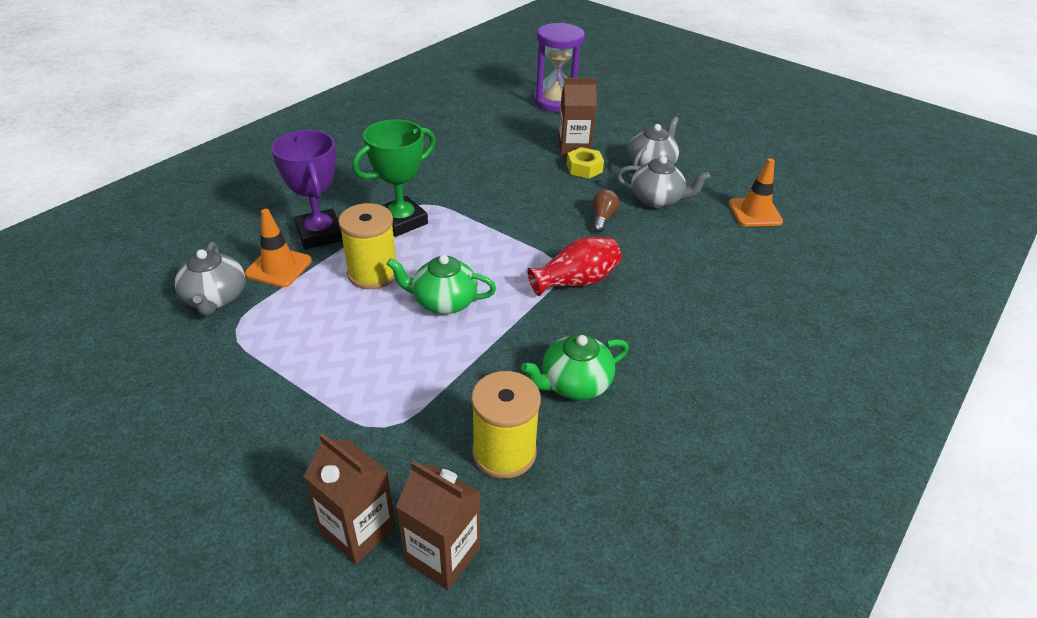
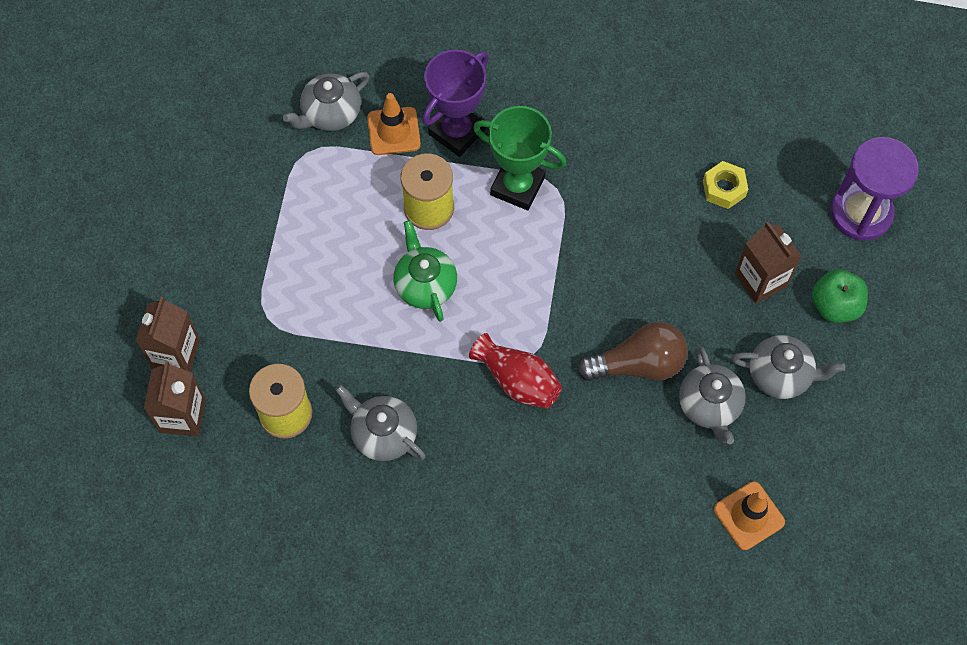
camera: 65 degrees right, 25 degrees up
green teapot [521,334,629,400] -> grey teapot [335,385,426,461]
yellow nut [567,147,604,179] -> yellow nut moved to [703,161,748,209]
brown light bulb [593,190,619,232] -> brown light bulb [577,322,688,381], size x1.85
none -> green apple [812,269,868,323]

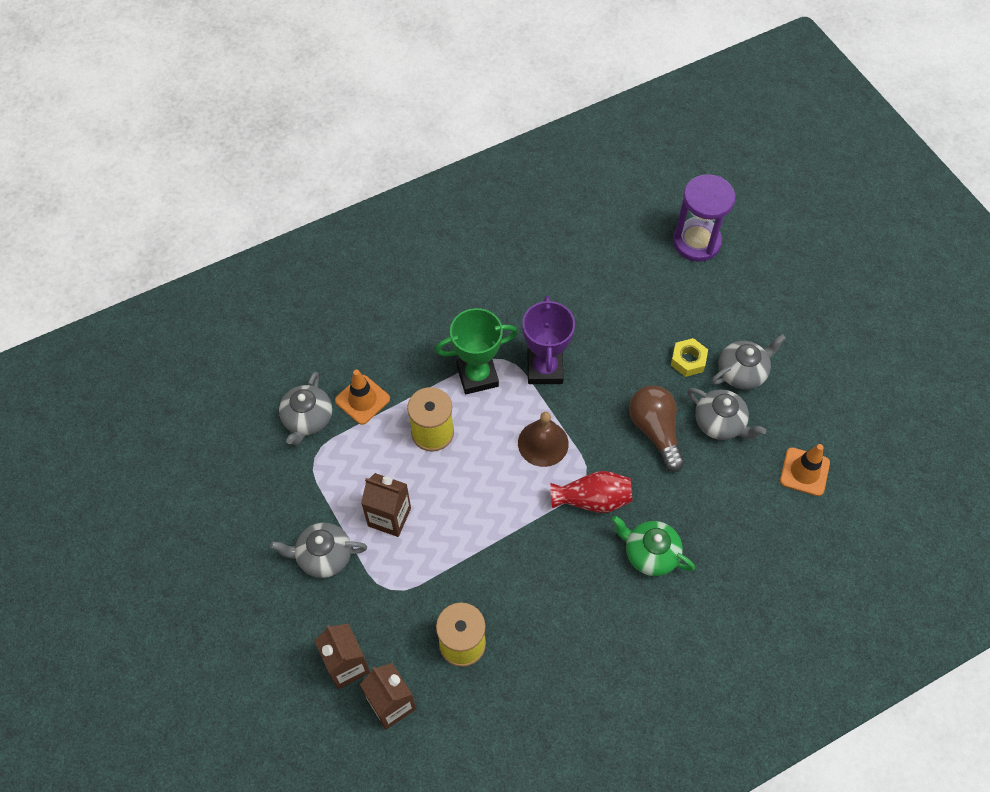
camera: 40 degrees left, 5 degrees down
grey teapot [335,385,426,461] -> grey teapot moved to [270,523,367,578]
green teapot [393,220,457,322] -> green teapot moved to [612,515,695,576]
purple trophy [422,50,489,157] -> purple trophy moved to [522,295,575,384]
brown light bulb [577,322,688,381] -> brown light bulb turned 60 degrees counterclockwise [629,386,685,472]
yellow nut [703,161,748,209] -> yellow nut moved to [671,338,708,377]
brown carton [735,222,802,304] -> brown carton moved to [361,473,411,537]
green apple [812,269,868,323] -> none
none -> brown bell [518,412,569,467]

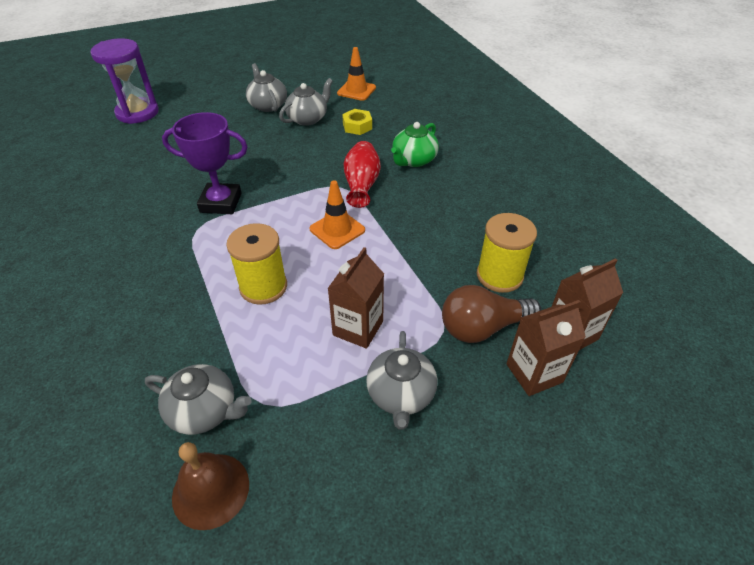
camera: 85 degrees left, 15 degrees down
orange traffic cone [335,370,390,425] -> orange traffic cone moved to [309,180,365,249]
green trophy [435,308,518,394] -> none
brown bell [518,412,569,467] -> brown bell moved to [172,442,249,530]
brown light bulb [629,386,685,472] -> brown light bulb moved to [442,285,542,343]
yellow nut [671,338,708,377] -> yellow nut moved to [342,109,372,135]

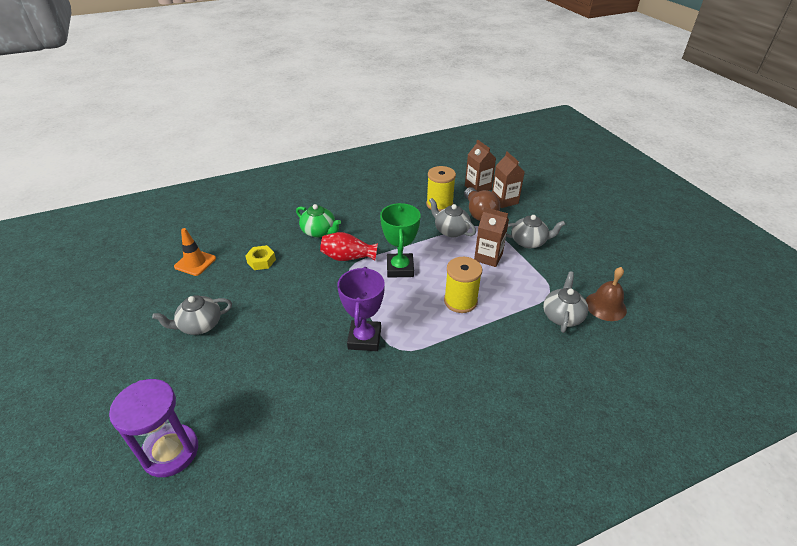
camera: 90 degrees left, 5 degrees down
grey teapot [279,78,333,126] -> grey teapot moved to [429,198,476,237]
orange traffic cone [309,180,365,249] -> green trophy [380,203,421,278]

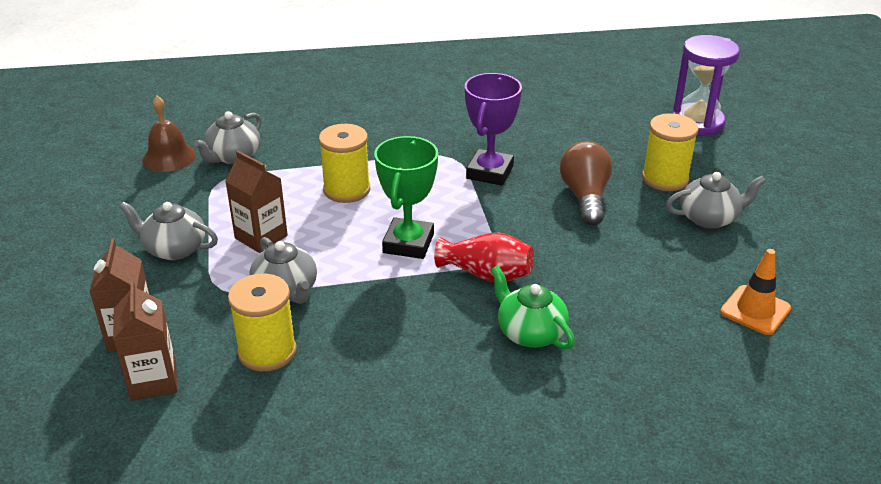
camera: 165 degrees left, 5 degrees down
yellow nut [245,245,276,270] -> none
brown light bulb [464,187,500,221] -> brown light bulb moved to [560,141,612,225]
none -> yellow spool [642,113,699,191]

